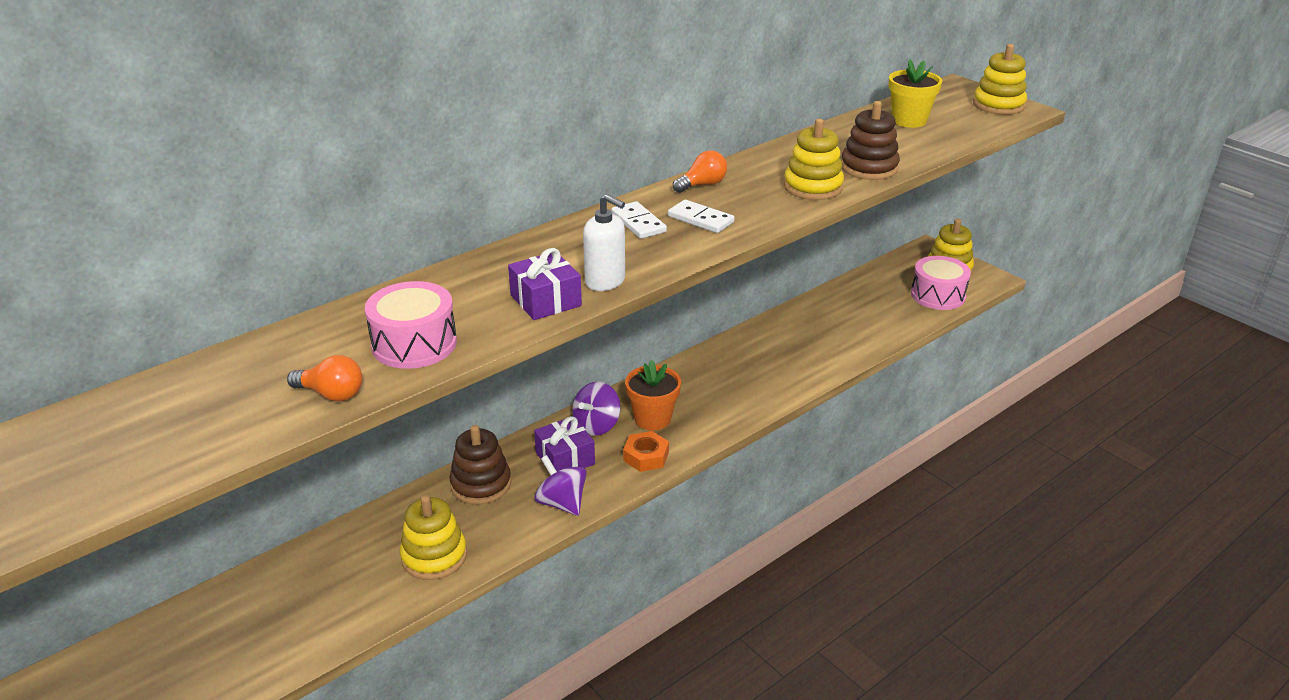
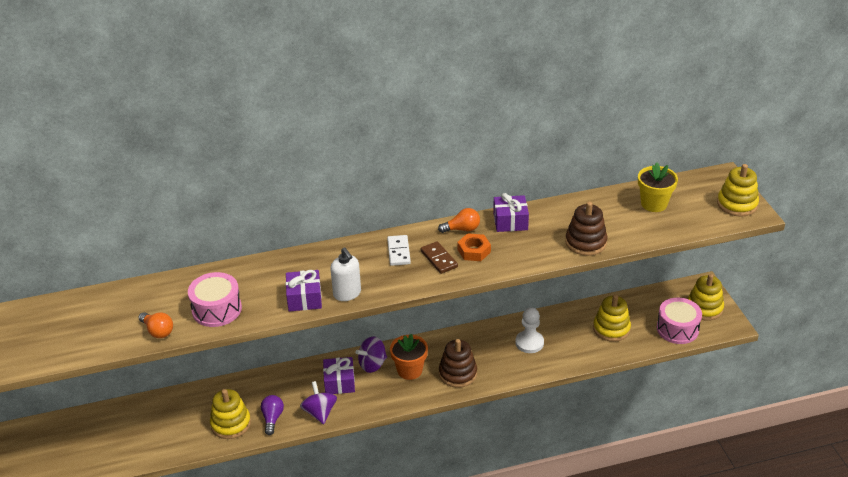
camera: 25 degrees right, 5 degrees up
brown stacking toy [449,425,511,505] -> brown stacking toy moved to [439,339,477,388]
orange nut [623,431,669,472] -> orange nut moved to [457,233,491,261]
white domino [668,200,734,233] -> brown domino [420,241,458,274]
yellow stacking toy [784,119,844,200] -> yellow stacking toy moved to [593,294,631,342]
none -> purple light bulb [261,395,284,435]
none -> purple gift [493,193,529,232]
none -> white pawn [515,307,544,353]

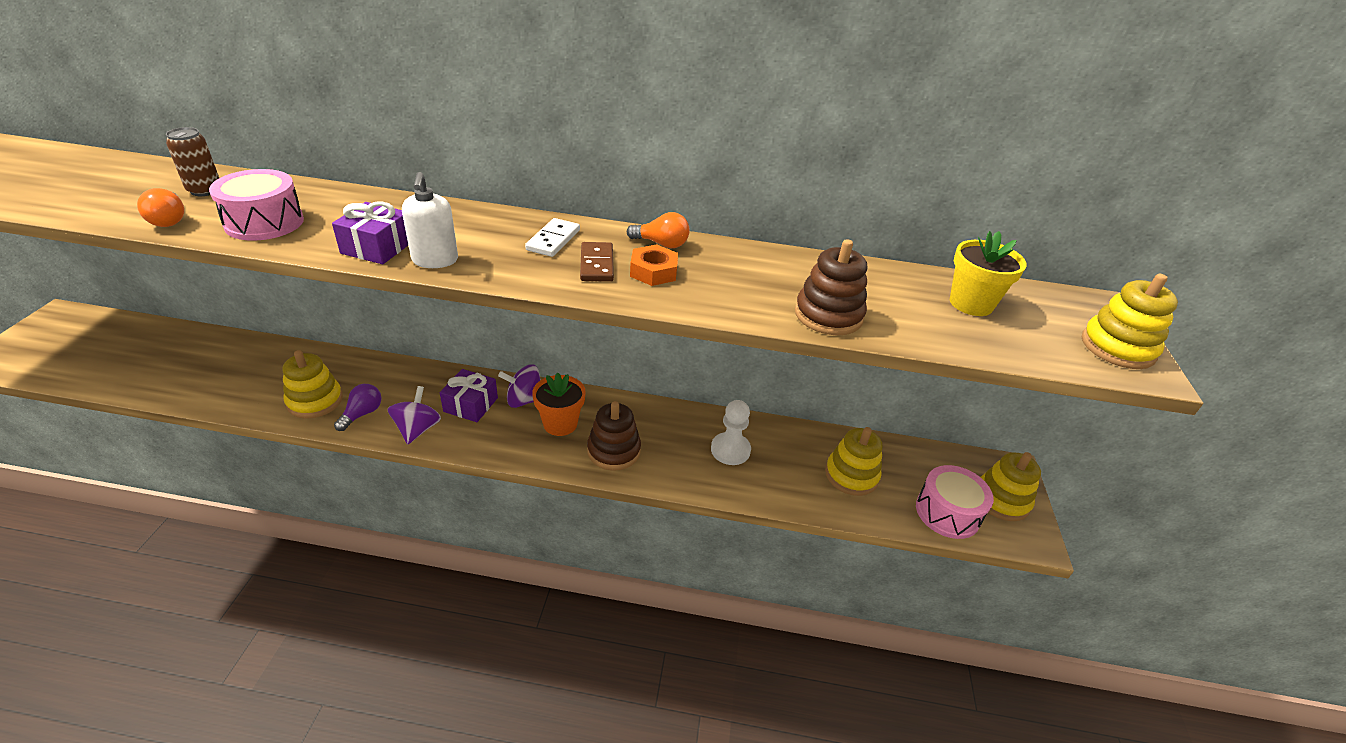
camera: 20 degrees right, 0 degrees up
purple gift [493,193,529,232] -> none
none -> brown can [166,127,219,196]

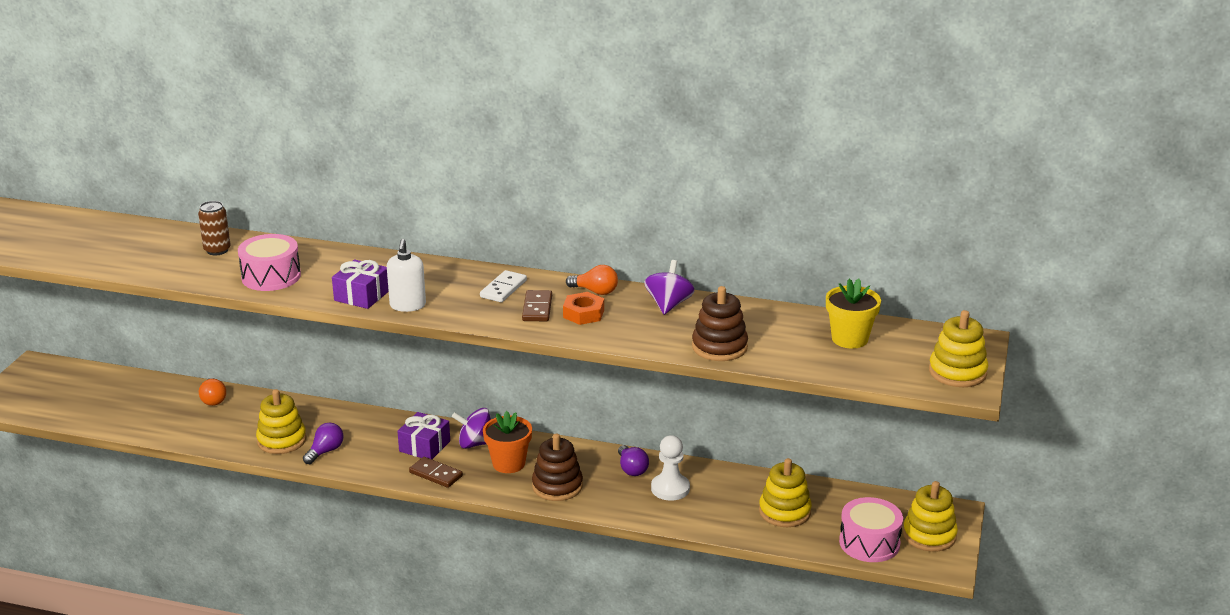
camera: 10 degrees right, 10 degrees down
orange light bulb [137,188,184,227] -> orange light bulb moved to [199,378,226,406]
purple spinning top [388,386,441,444] -> purple spinning top moved to [644,260,695,315]
none -> brown domino [409,457,463,488]
none -> purple light bulb [618,445,649,476]

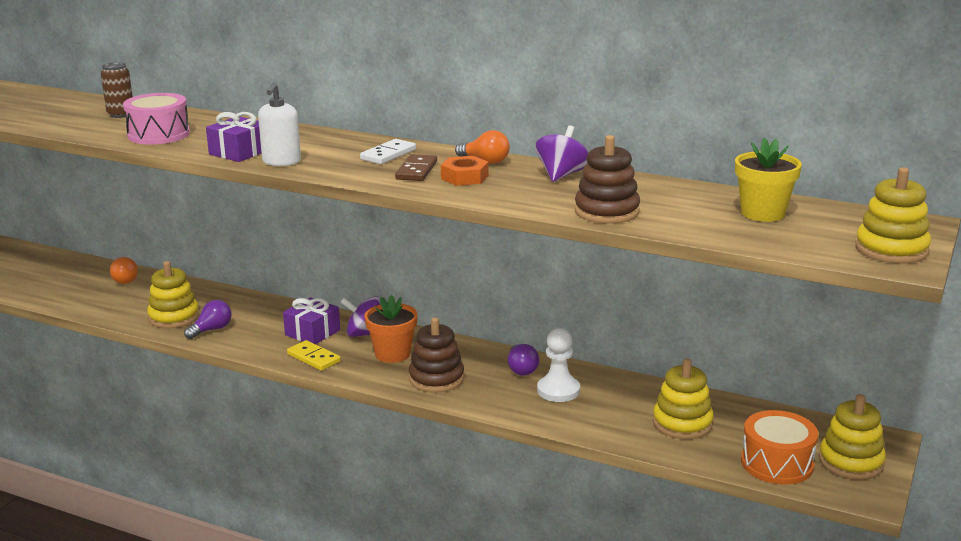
camera: 10 degrees right, 5 degrees down
brown domino [409,457,463,488] -> yellow domino [287,340,341,371]
pink drum [839,497,903,562] -> orange drum [741,410,818,484]

